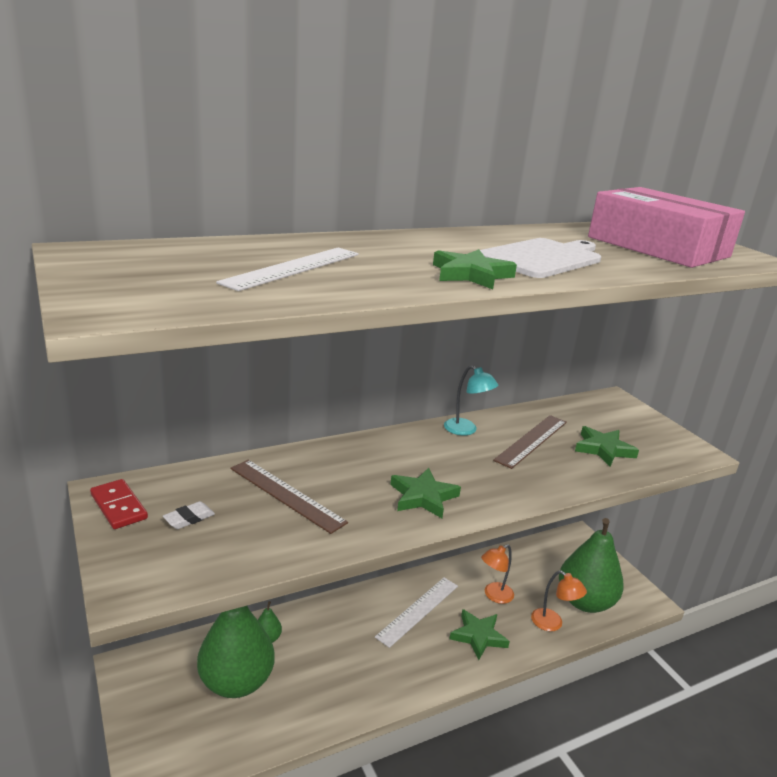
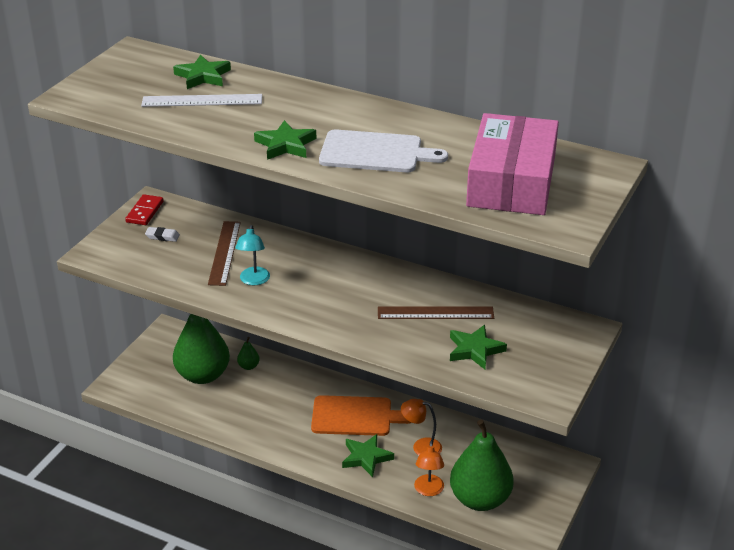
camera: 55 degrees right, 10 degrees up
white ruler [375,578,458,648] -> orange cutting board [311,395,412,436]
green star [390,468,461,518] -> green star moved to [173,54,231,89]
turquoise lamp [444,365,498,436] -> turquoise lamp moved to [235,225,270,285]

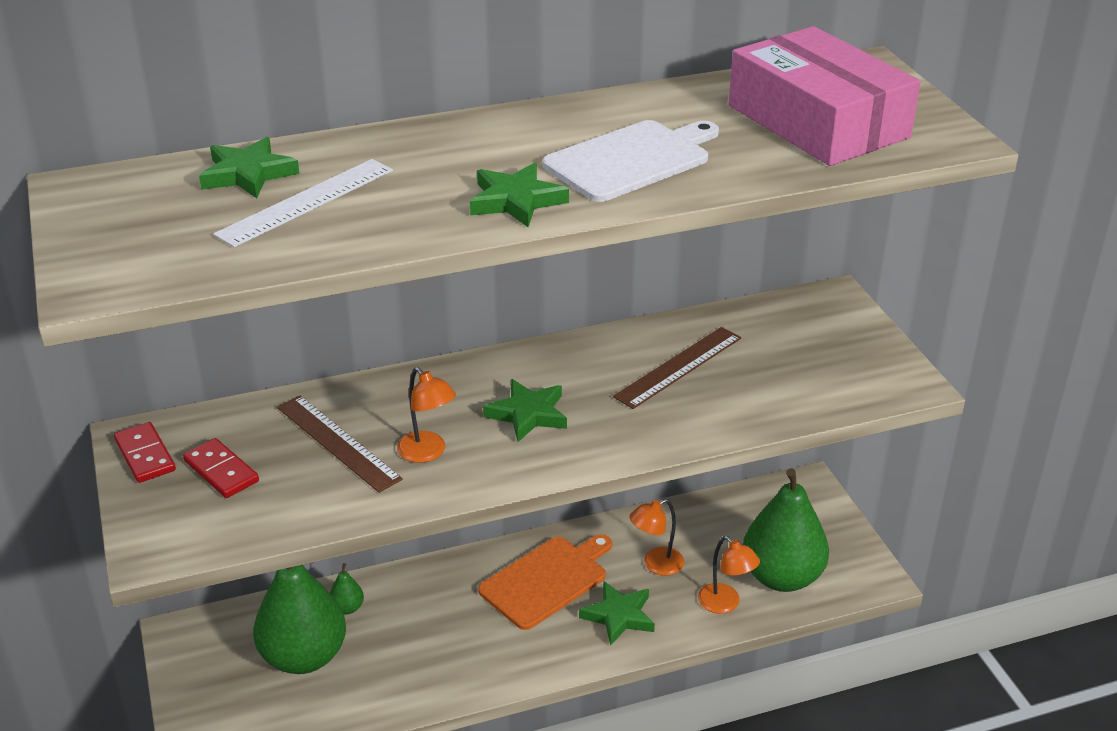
camera: 45 degrees left, 0 degrees up
white eraser [145,227,180,242] -> red domino [183,438,259,498]
turquoise lamp [235,225,270,285] -> orange lamp [397,367,456,463]
green star [450,325,507,369] -> green star moved to [483,379,567,442]

